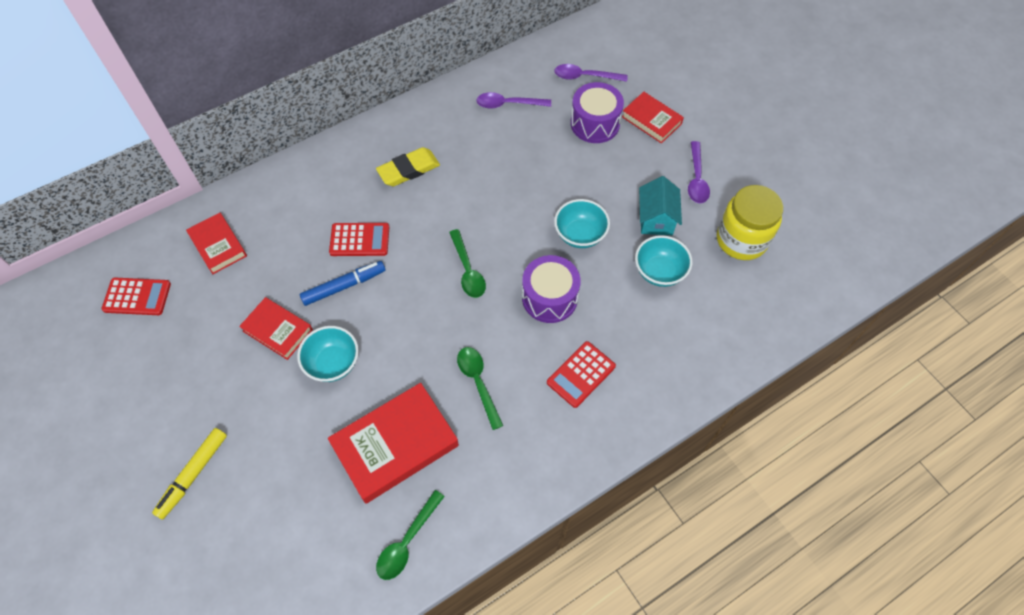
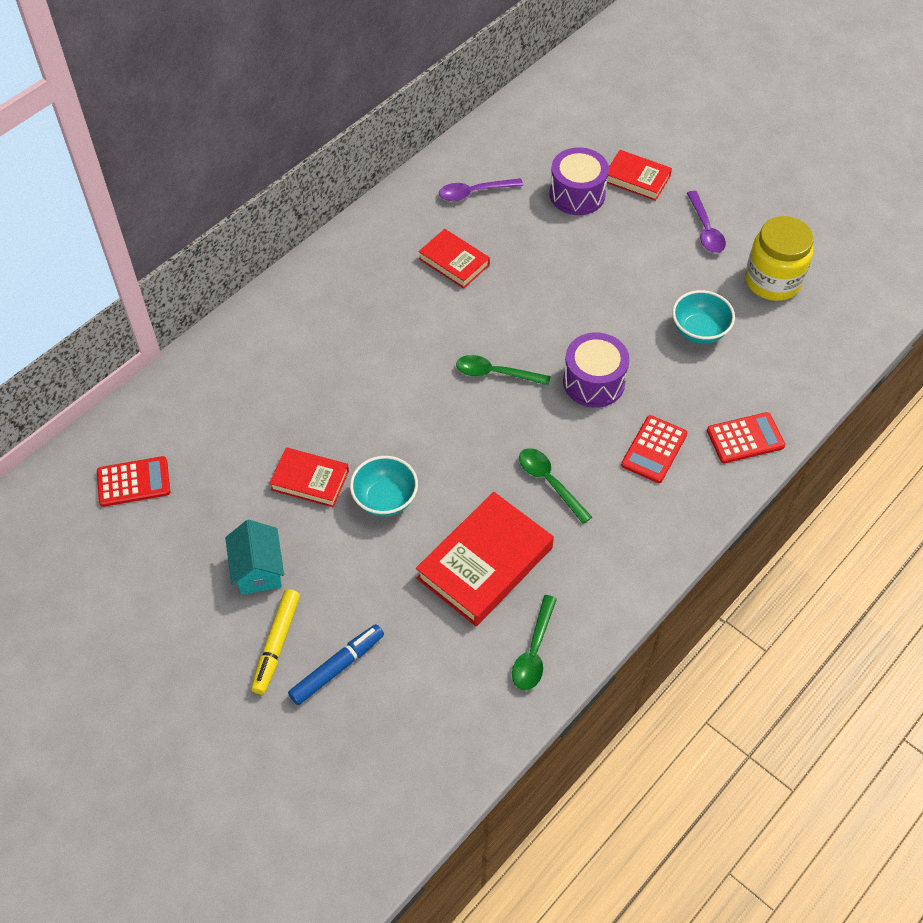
camera: 15 degrees left, 5 degrees down
red book [186,213,247,274] -> red book moved to [418,229,490,289]
blue marker [300,261,386,306] -> blue marker moved to [288,624,384,705]
red calculator [329,223,389,256] -> red calculator moved to [707,412,785,463]
yellow eraser [376,147,440,186] -> none
green spoon [449,229,486,298] -> green spoon turned 135 degrees clockwise [456,355,551,386]
purple spoon [554,64,628,82] -> none
turquoise bowl [554,199,610,248] -> none
turquoise house [639,176,682,235] -> turquoise house moved to [225,520,284,595]

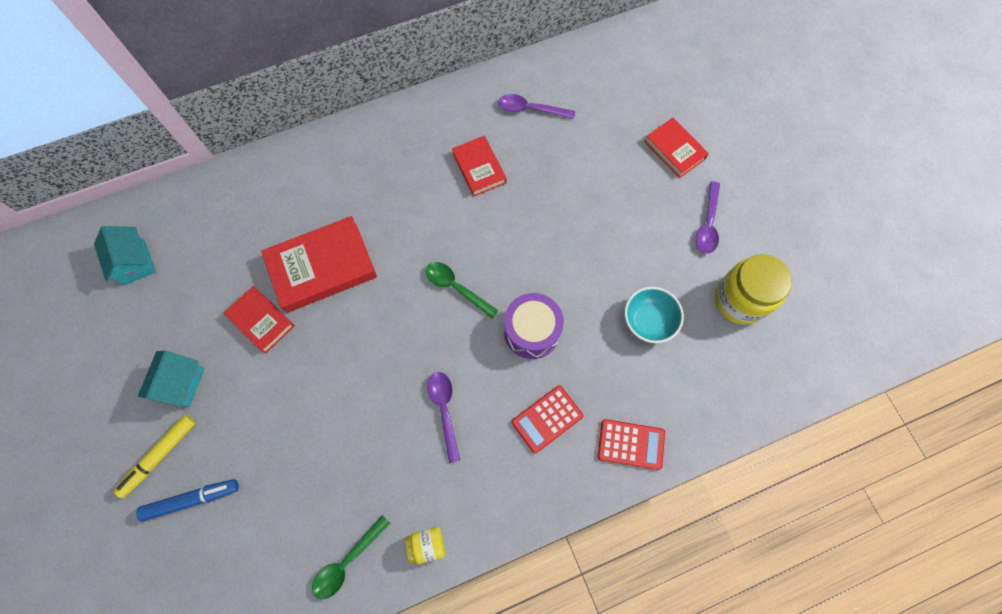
camera: 25 degrees right, 15 degrees up
red calculator [97,456,170,507] -> turquoise house [94,226,156,285]
turquoise bowl [350,456,418,517] -> none
red book [416,492,554,626] -> red book moved to [261,216,377,313]
green spoon [519,448,592,524] -> purple spoon [427,372,460,463]
purple drum [549,147,609,215] -> none
none -> yellow jar [405,527,445,564]

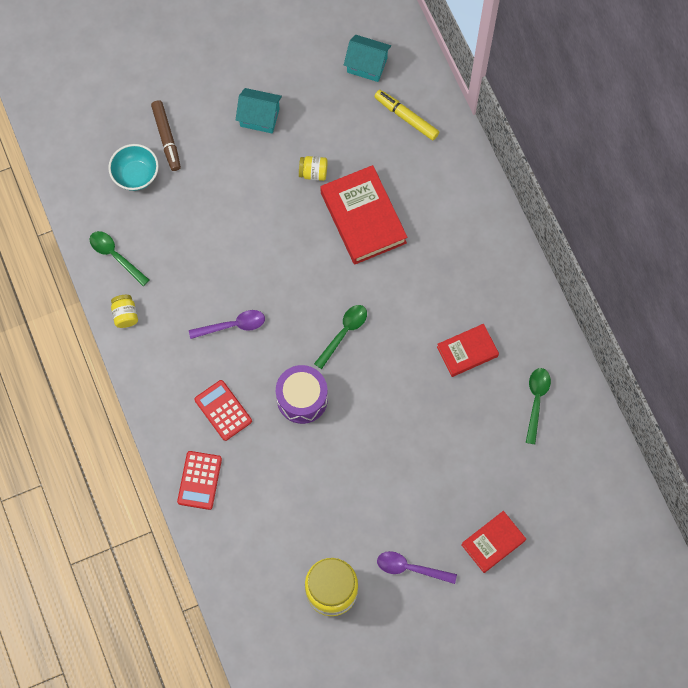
camera: 90 degrees right, 0 degrees up
turquoise house [94,226,156,285] -> turquoise house turned 45 degrees clockwise [344,35,391,82]
yellow marker [113,415,195,498] -> yellow marker moved to [374,90,439,140]
blue marker [136,479,239,522] -> brown marker [151,100,181,171]
red book [224,286,295,354] -> yellow jar [299,156,328,181]
purple spoon [499,94,575,119] -> green spoon [526,368,551,444]
turquoise bowl [624,287,684,343] -> turquoise bowl moved to [108,144,159,191]

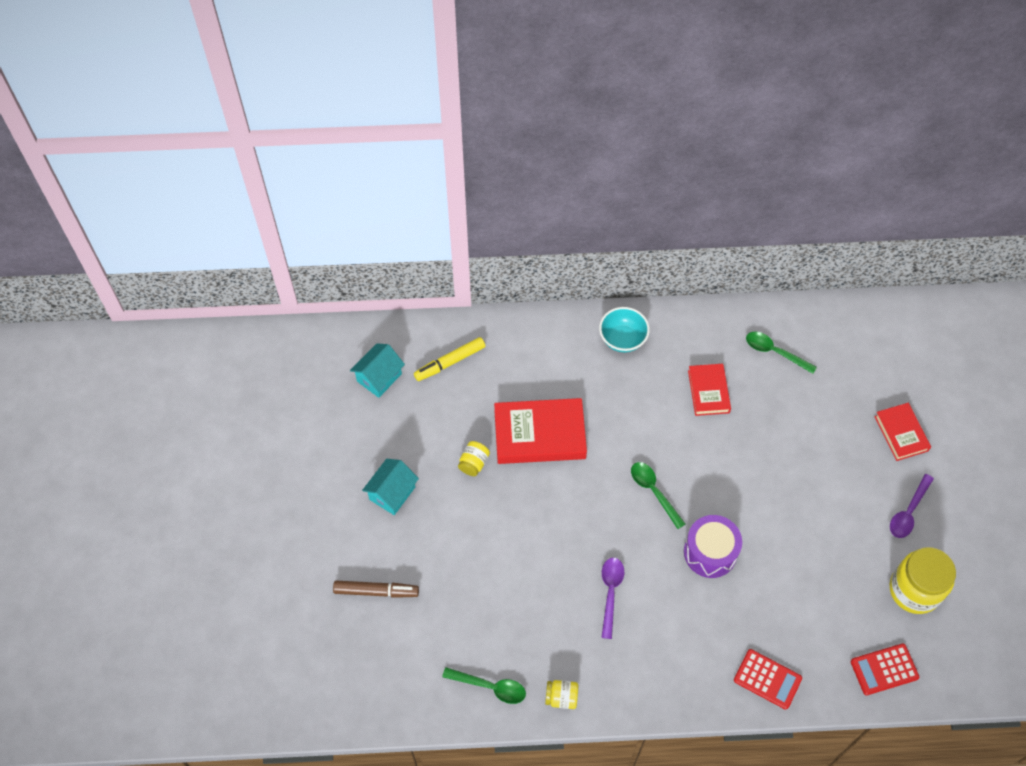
camera: 70 degrees left, 10 degrees down
green spoon [90,231,149,286] -> green spoon turned 135 degrees counterclockwise [442,667,526,704]
turquoise bowl [108,144,159,191] -> turquoise bowl moved to [599,307,650,352]
red calculator [194,380,252,441] -> red calculator moved to [851,644,919,695]

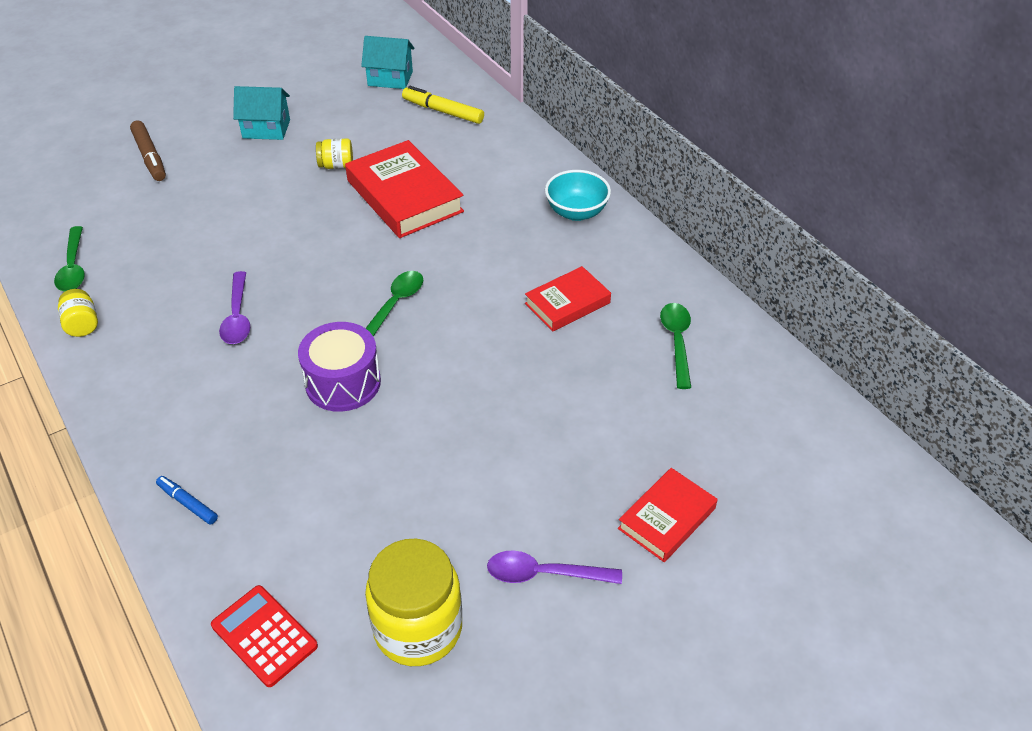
camera: 60 degrees right, 15 degrees down
purple spoon [601,558,624,639] -> purple spoon turned 105 degrees clockwise [219,271,250,344]
red calculator [734,649,802,710] -> blue marker [156,476,218,525]

